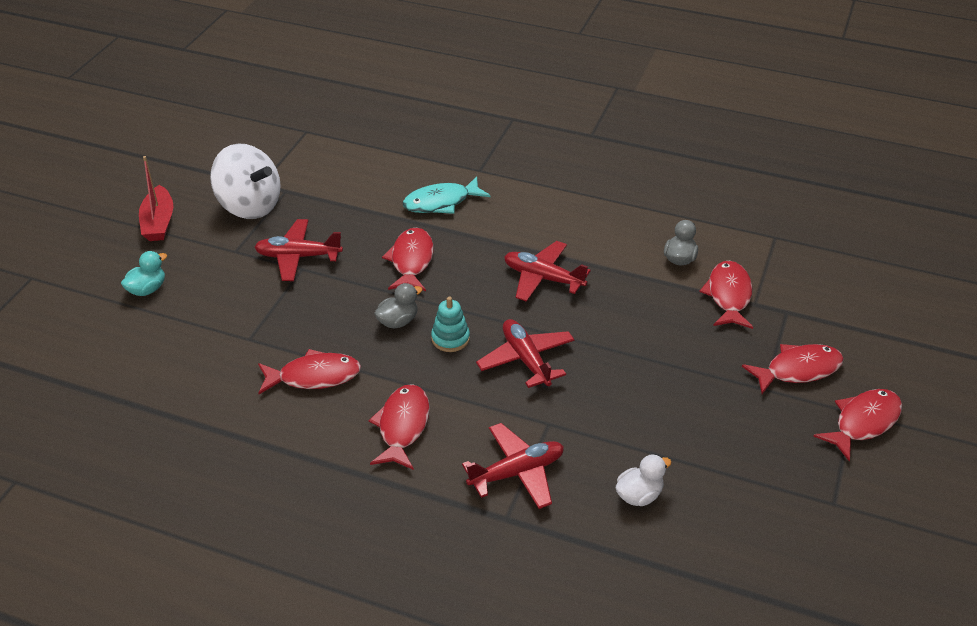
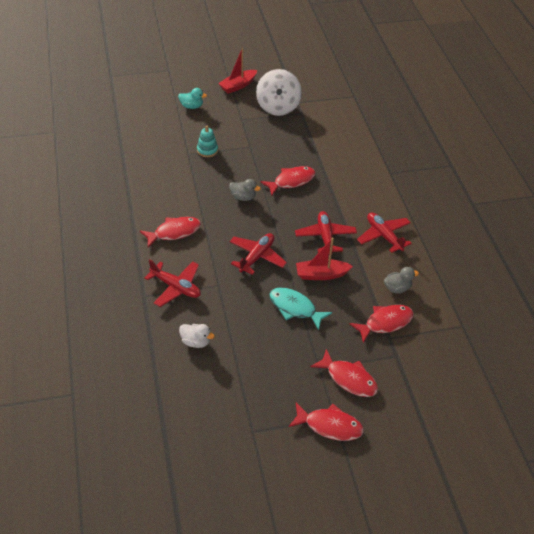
camera: 55 degrees right, 5 degrees up
red plane [254,219,343,281] -> red plane moved to [357,212,412,253]
red fish [258,349,361,394] -> none
turquoise fish [403,176,490,214] -> turquoise fish moved to [269,287,332,330]
turquoise stacking toy [431,297,470,352] -> turquoise stacking toy moved to [197,126,218,157]
none -> red boat [296,238,353,280]

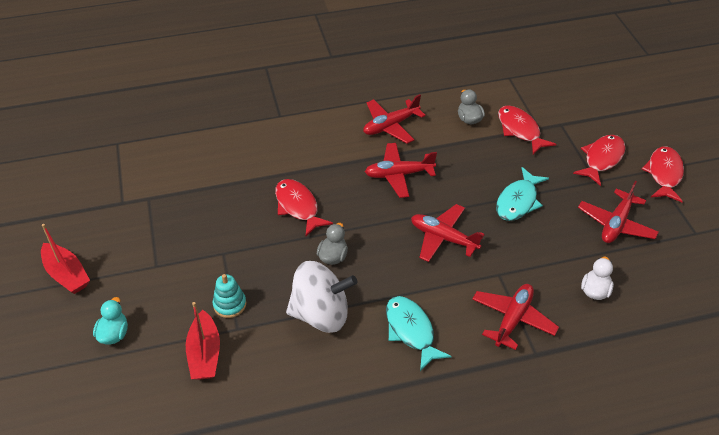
camera: 90 degrees left, 0 degrees up
red fish [140,217,201,247] -> turquoise fish [386,296,452,371]
white spinning top [256,69,302,116] -> white spinning top moved to [286,261,357,333]
red boat [296,238,353,280] -> red boat moved to [186,302,220,380]
none -> red plane [578,181,659,243]

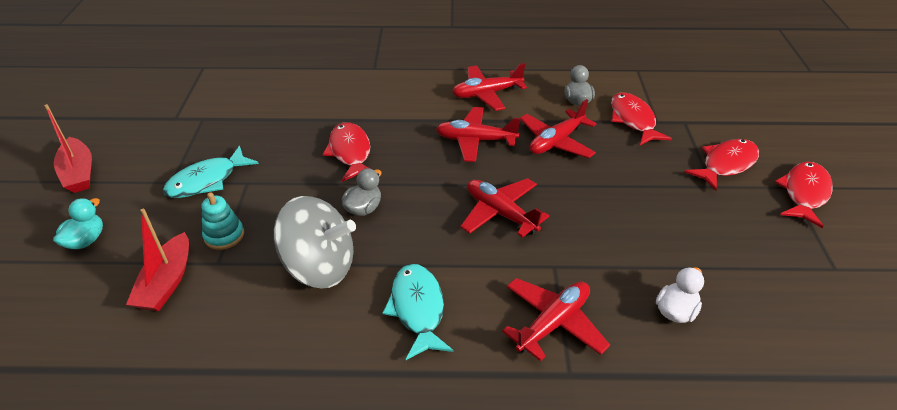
camera: 15 degrees right, 5 degrees down
white spinning top [286,261,357,333] -> grey spinning top [274,196,356,289]
turquoise fish [496,167,549,221] -> turquoise fish moved to [163,146,259,198]
red plane [578,181,659,243] -> red plane moved to [521,99,596,158]

